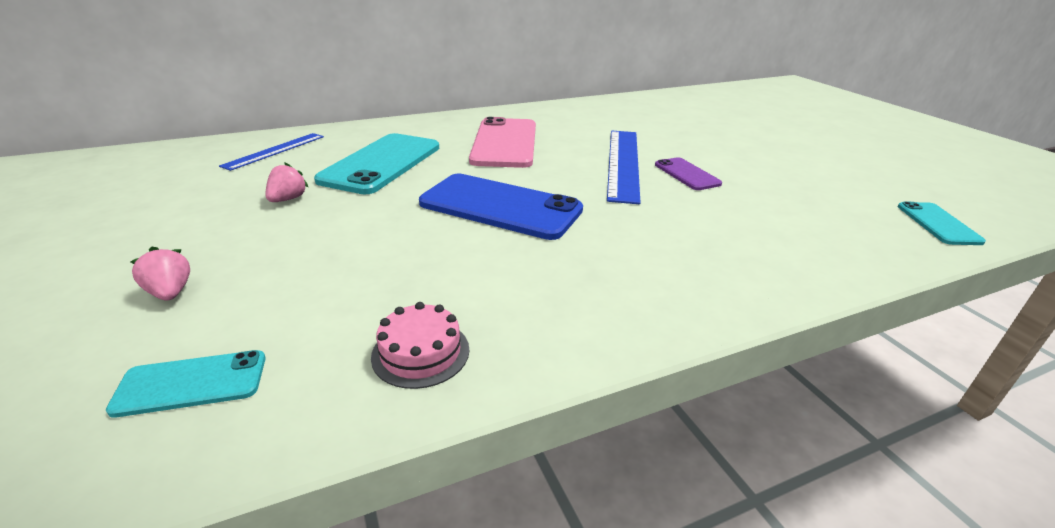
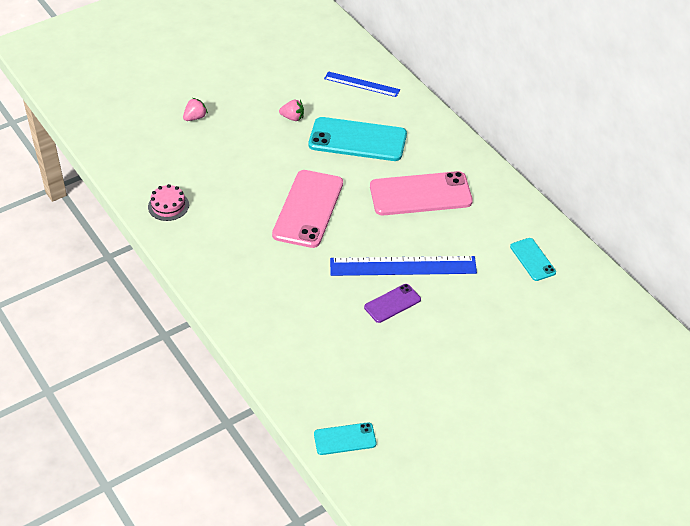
camera: 80 degrees right, 15 degrees up
turquoise phone [106,350,265,418] -> turquoise phone moved to [510,238,556,281]
blue phone [419,174,583,240] -> pink phone [272,170,343,248]

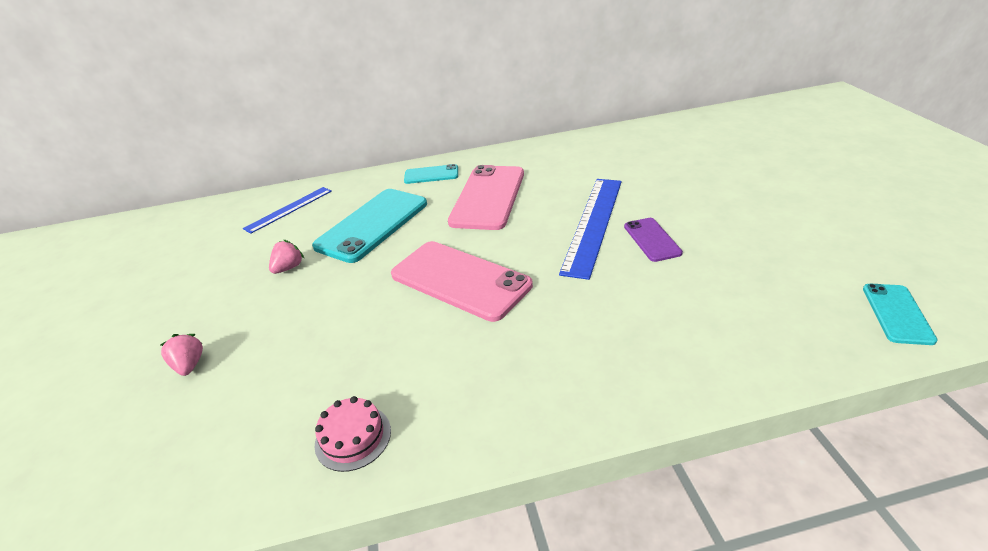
camera: 65 degrees left, 10 degrees down
turquoise phone [510,238,556,281] -> turquoise phone moved to [404,164,458,184]

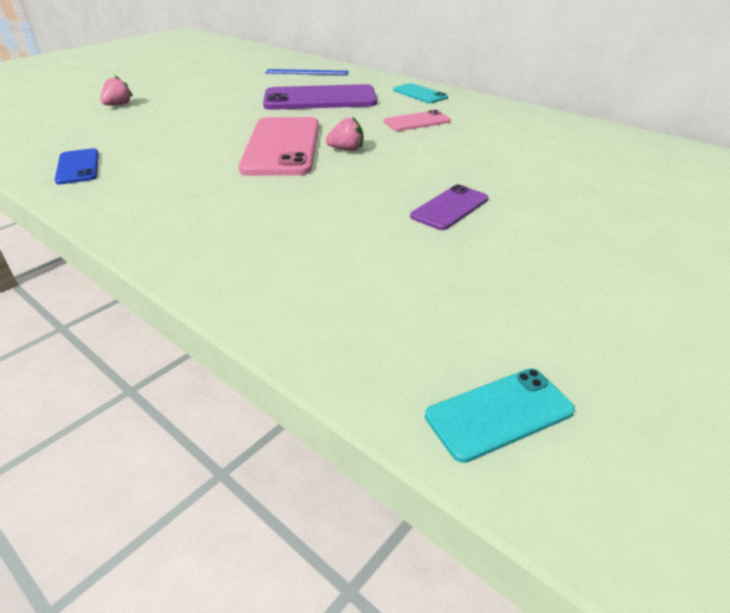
camera: 50 degrees right, 0 degrees up
pink strawberry [269,240,304,274] -> pink strawberry moved to [326,116,363,151]
turquoise phone [312,189,427,263] -> purple phone [263,84,377,110]
pink cake [315,396,391,472] -> blue phone [55,148,99,185]
pink phone [448,165,524,230] -> pink phone [384,110,451,131], size x0.51
blue ruler [559,179,622,280] -> none

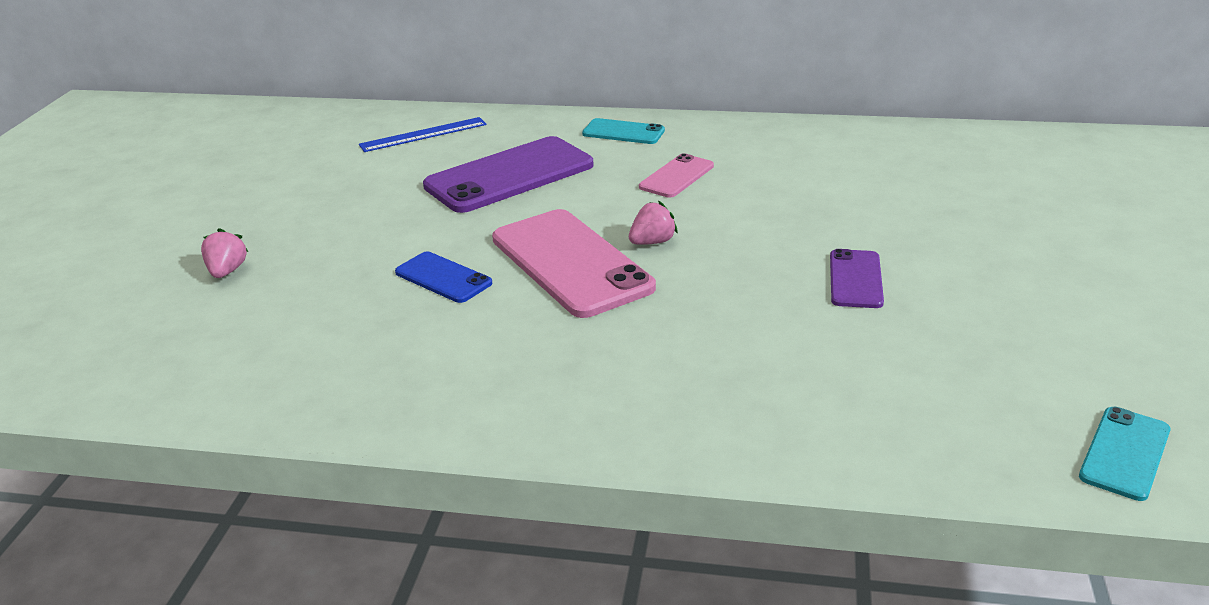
camera: 30 degrees left, 5 degrees down
blue phone [55,148,99,185] -> blue phone moved to [395,252,492,303]

